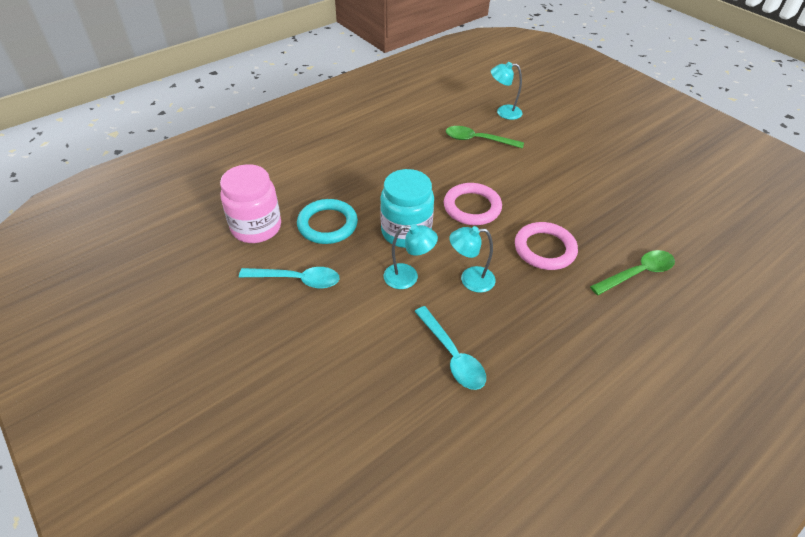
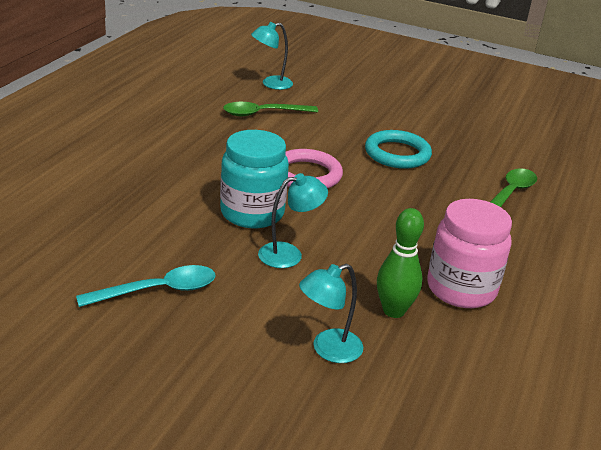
camera: 30 degrees left, 15 degrees down
pink jar [220,164,281,243] -> pink jar moved to [427,199,512,308]
turquoise ring [297,199,358,244] -> turquoise ring moved to [365,130,432,169]
turquoise spoon [414,306,486,390] -> green bowling pin [377,208,424,318]
turquoise lamp [449,226,496,293] -> turquoise lamp moved to [299,264,363,363]
pink ring [515,222,578,270] -> none

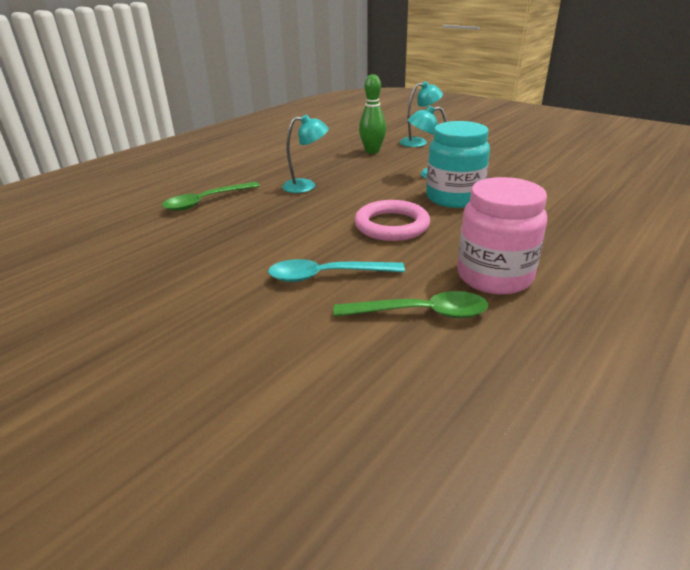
camera: 160 degrees left, 0 degrees up
turquoise spoon [76,265,216,307] -> turquoise spoon moved to [268,259,405,282]
turquoise lamp [251,22,293,90] -> turquoise lamp moved to [282,115,329,193]
turquoise ring [365,130,432,169] -> none
pink jar [427,199,512,308] -> pink jar moved to [457,177,547,295]

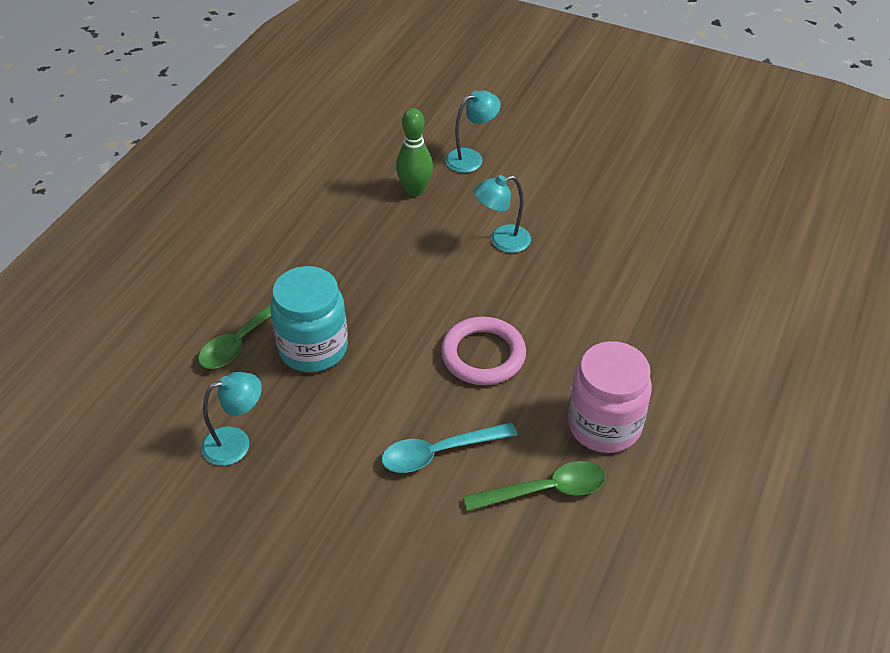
camera: 15 degrees left, 15 degrees up
turquoise lamp [282,115,329,193] -> turquoise lamp moved to [201,372,262,466]
turquoise jar [426,121,490,208] -> turquoise jar moved to [271,266,348,372]

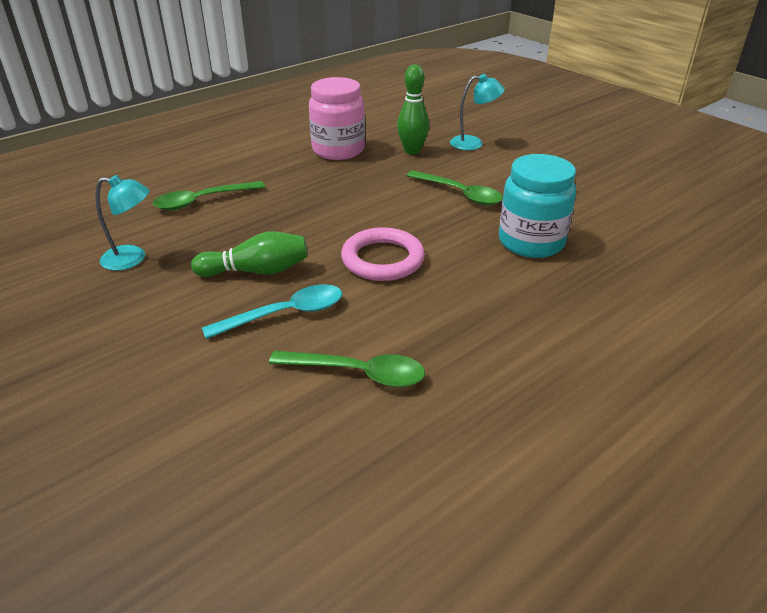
camera: 25 degrees right, 10 degrees down
turquoise jar [271,266,348,372] -> turquoise jar moved to [499,154,576,258]
turquoise spoon [381,422,517,473] -> turquoise spoon turned 150 degrees clockwise [202,284,342,339]
turquoise lamp [474,175,531,253] -> green spoon [406,170,503,205]
pink jar [568,341,652,453] -> pink jar moved to [309,77,365,160]
none -> green bowling pin [191,231,308,277]

